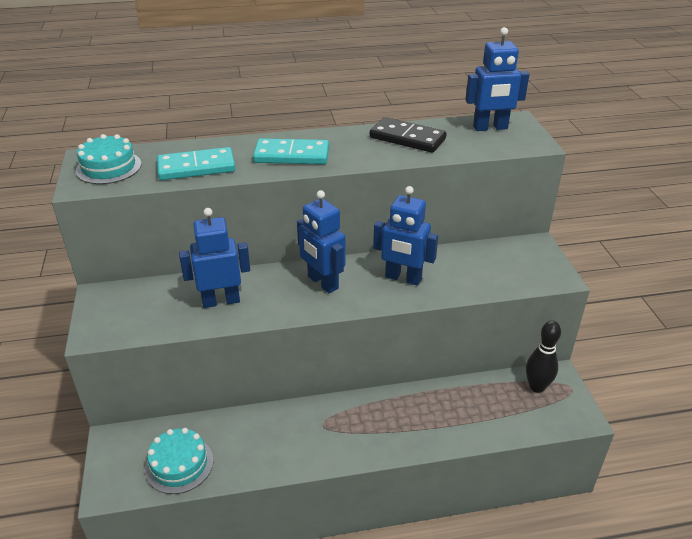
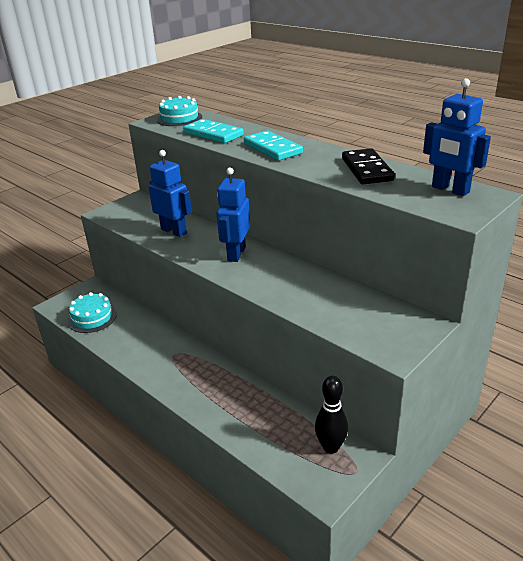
camera: 55 degrees right, 5 degrees down
blue robot [373,186,438,286] -> none

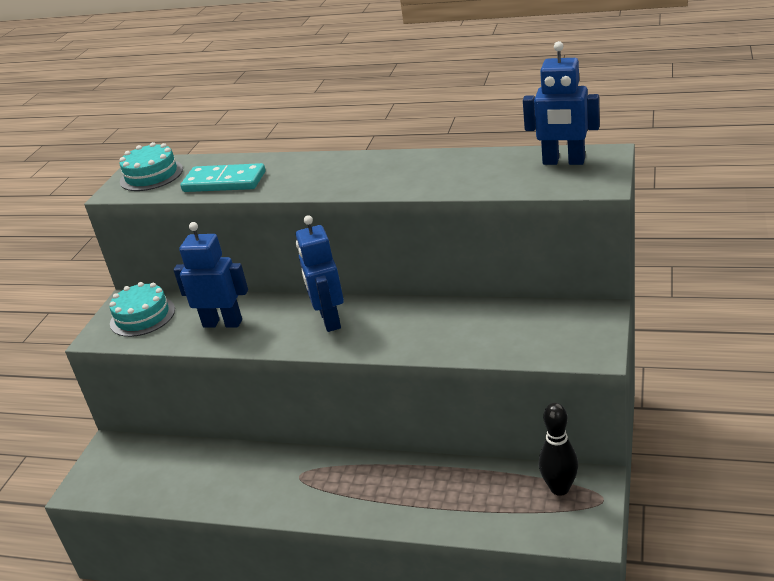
camera: 25 degrees left, 0 degrees up
turquoise cake [68,292,117,333] -> turquoise cake moved to [110,282,175,337]
turquoise domino [244,131,303,161] -> none
black domino [342,148,395,184] -> none

